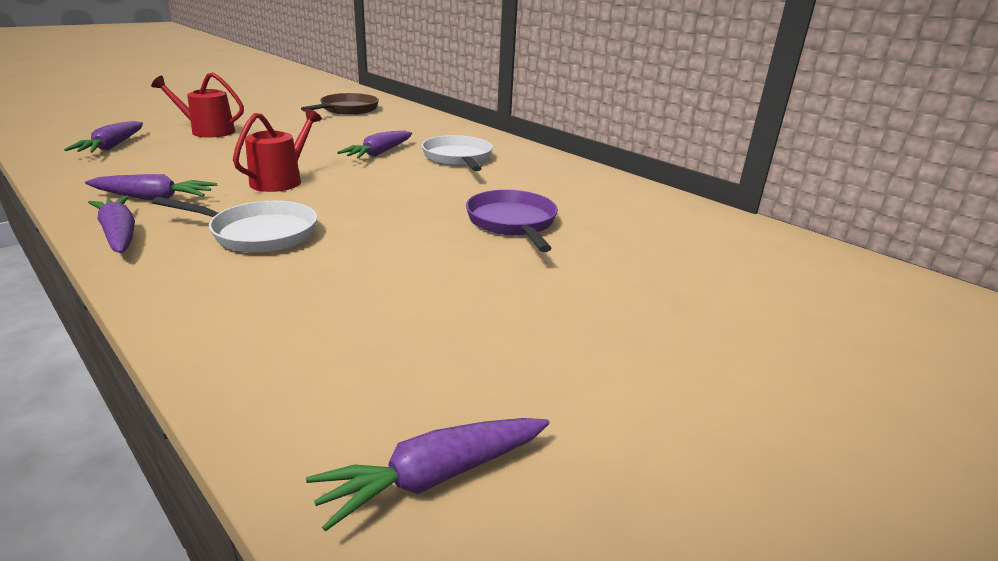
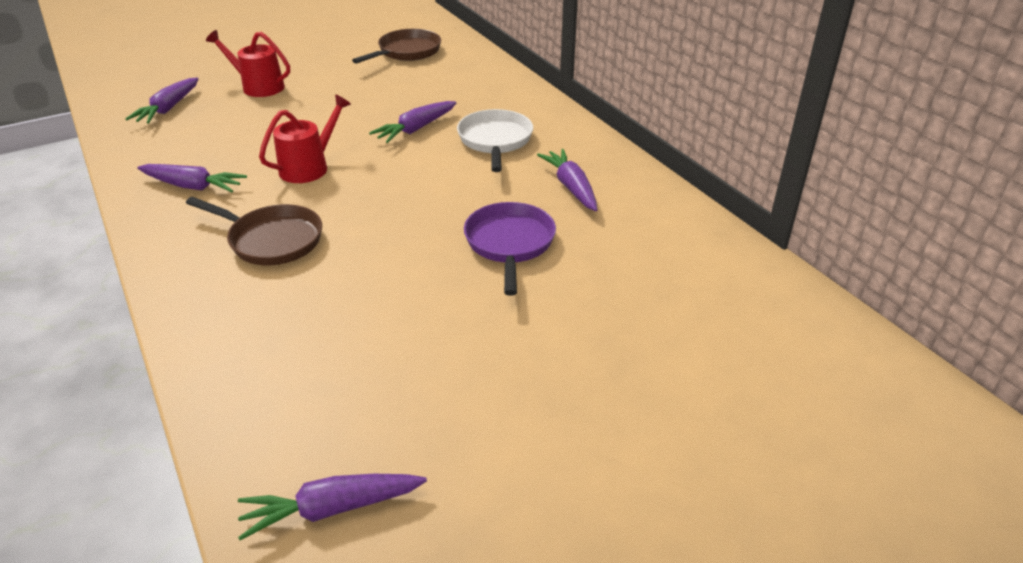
camera: 15 degrees right, 10 degrees up
purple carrot [88,195,135,253] -> purple carrot moved to [537,149,597,211]
white pan [152,197,317,253] -> brown pan [186,197,322,265]

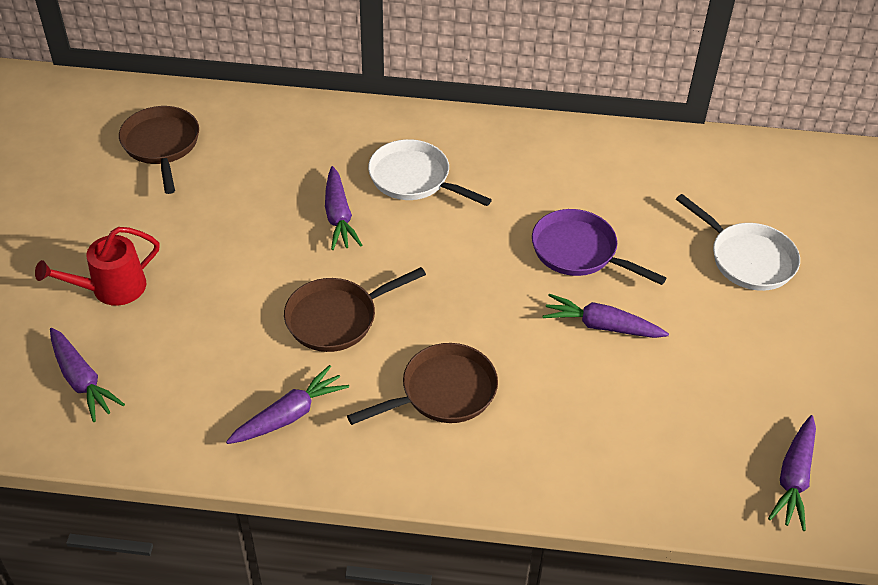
camera: 55 degrees left, 10 degrees up
red watering can [259,94,351,183] -> brown pan [284,267,426,352]
purple carrot [537,149,597,211] -> purple carrot moved to [543,294,669,338]
none -> white pan [676,194,800,291]

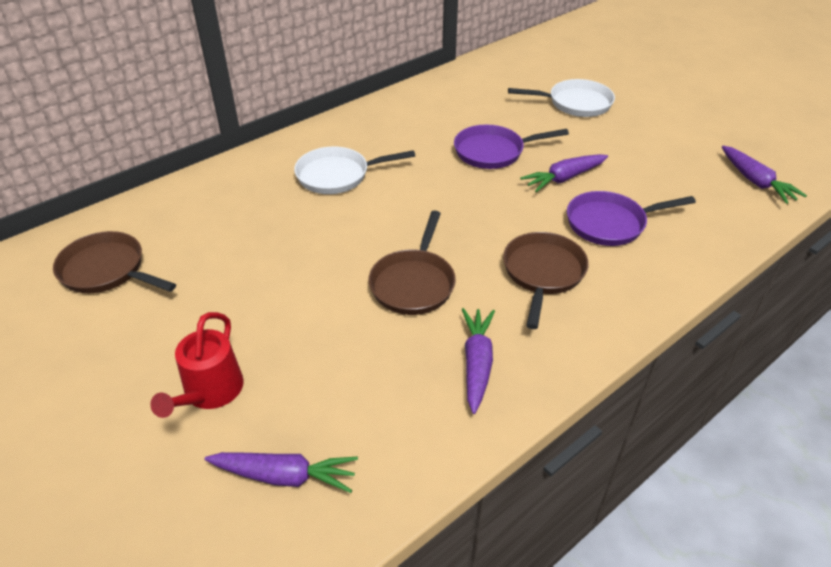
camera: 45 degrees left, 5 degrees down
purple carrot [325,166,362,250] -> none
none -> purple pan [567,191,696,246]

